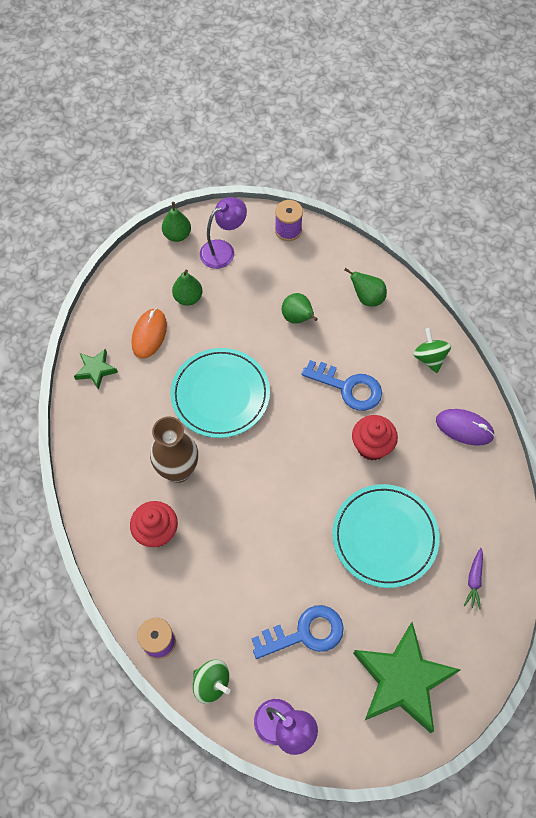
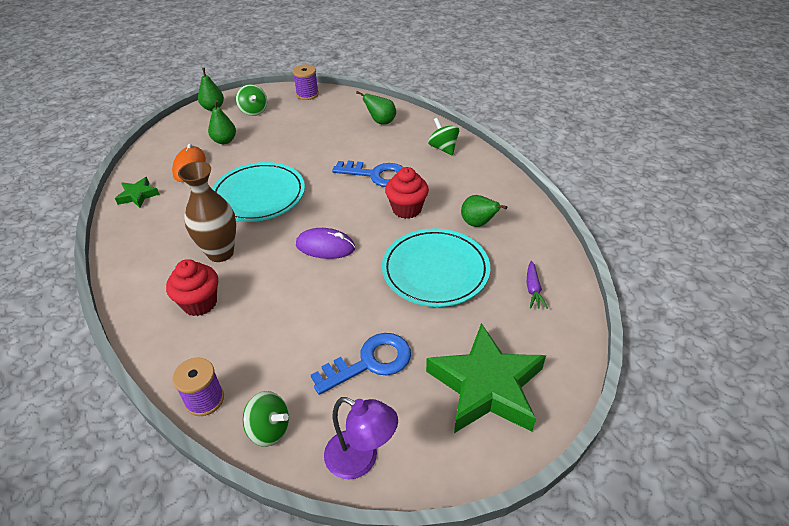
camera: 10 degrees left, 20 degrees down
purple lamp [200,197,247,269] -> green spinning top [236,84,267,116]
green pear [282,293,318,324] -> green pear moved to [461,195,507,227]
purple mouse [436,409,495,445] -> purple mouse moved to [296,228,355,259]

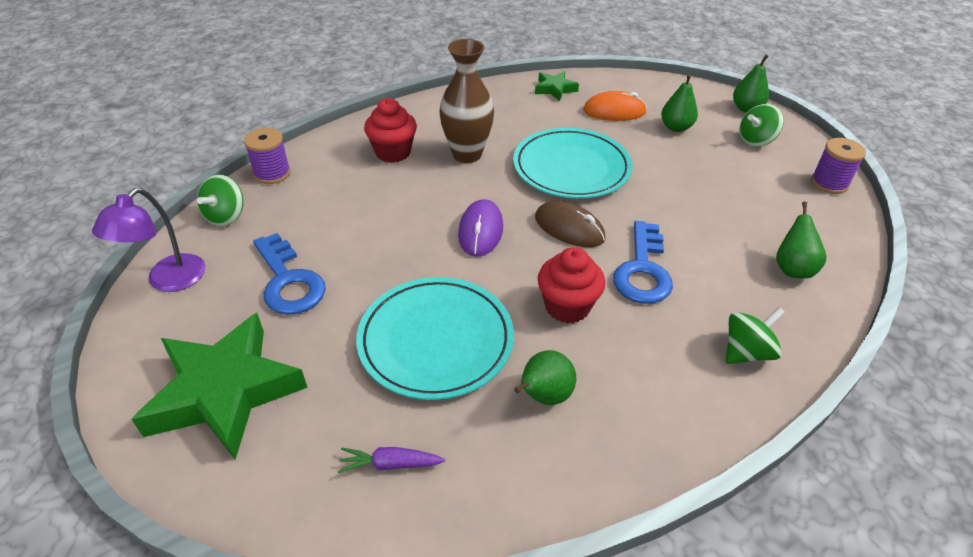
camera: 85 degrees right, 0 degrees up
none -> brown mouse [535,201,606,247]

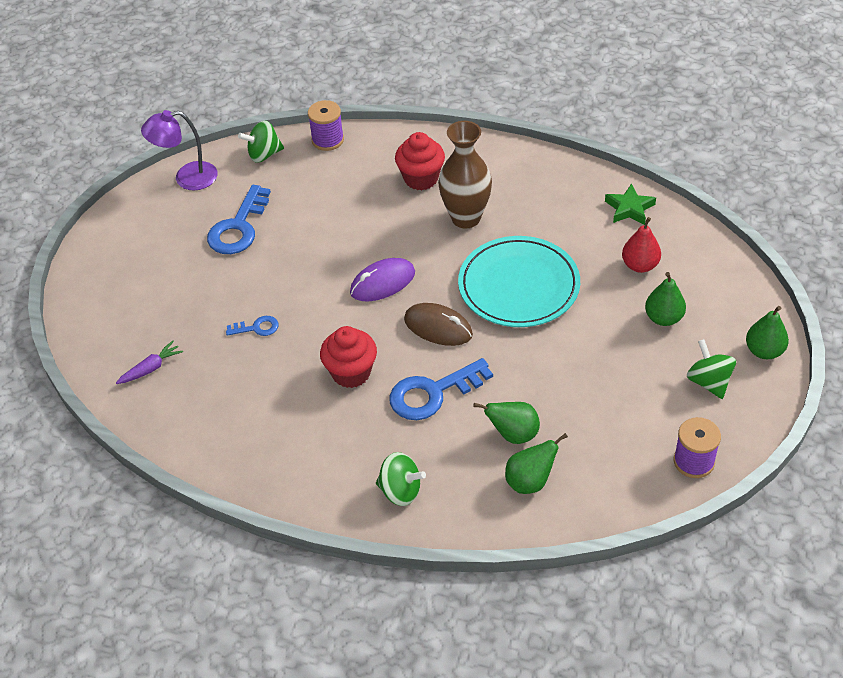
camera: 55 degrees right, 5 degrees up
green star [131,313,307,459] -> none
purple carrot [338,447,445,473] -> purple carrot turned 90 degrees clockwise [116,341,183,384]
turquoise plate [356,277,514,400] -> blue key [226,316,279,336]
green pear [514,350,576,405] -> green pear moved to [473,402,540,444]
brown mouse [535,201,606,247] -> brown mouse turned 60 degrees counterclockwise [404,303,473,346]
orange mouse [583,91,647,121] -> red pear [622,217,661,273]
green spinning top [739,104,784,147] -> green spinning top turned 45 degrees clockwise [687,339,736,399]

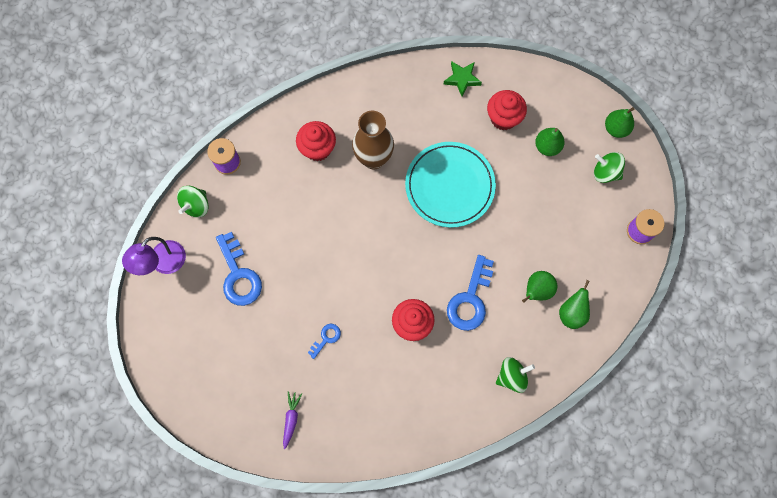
camera: 45 degrees left, 25 degrees up
purple mouse [350,258,415,302] -> none
brown mouse [404,303,473,346] -> none
red pear [622,217,661,273] -> red cupcake [487,90,527,130]

